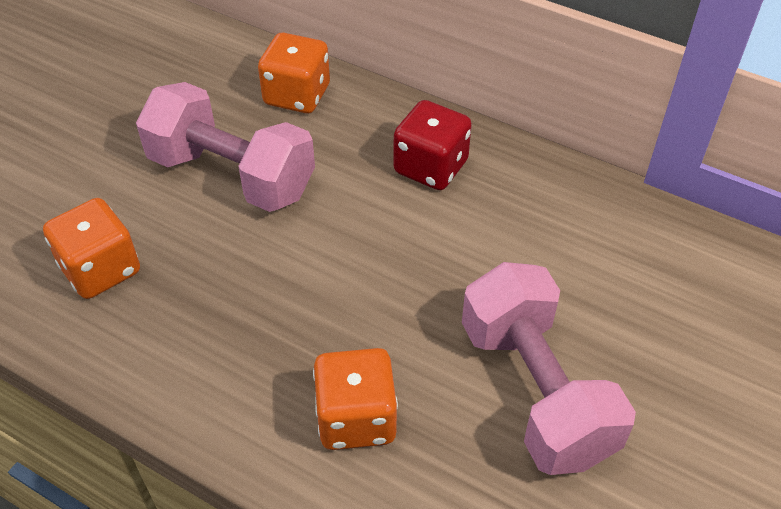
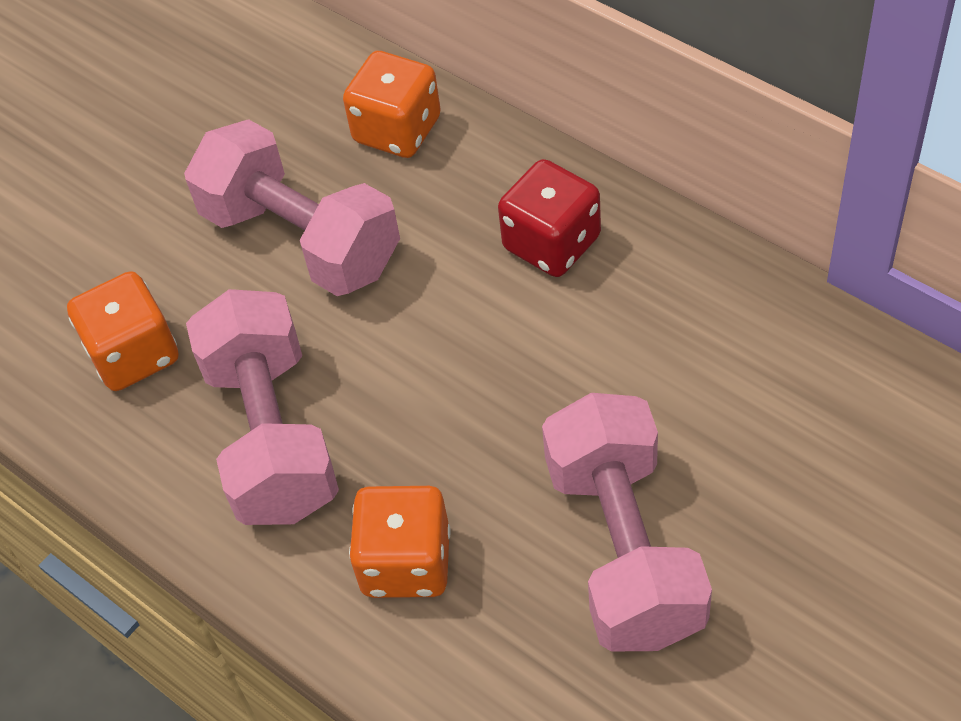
camera: 15 degrees right, 5 degrees up
none -> pink dumbbell [186,289,339,525]

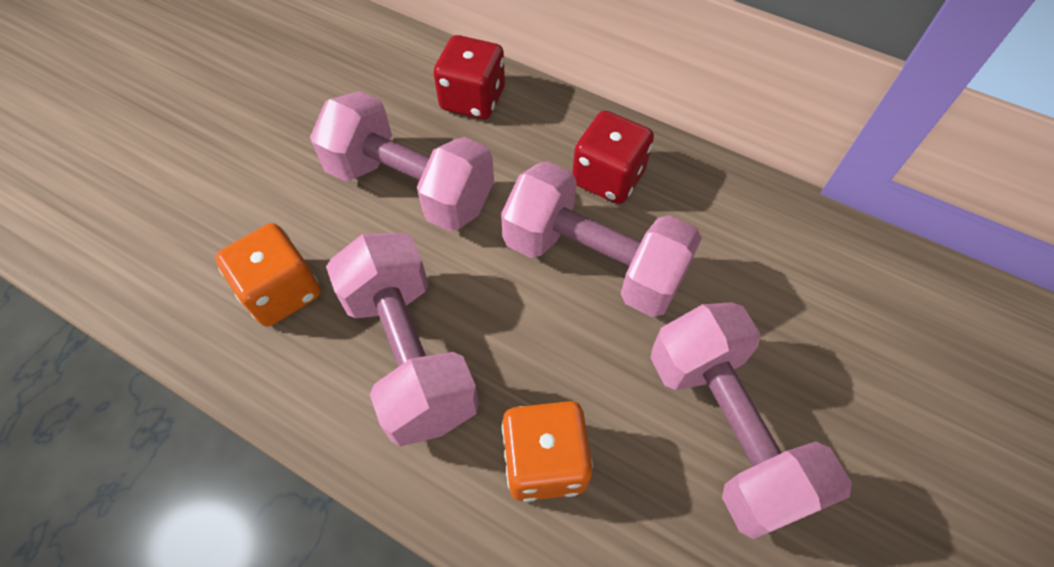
camera: 15 degrees left, 5 degrees up
orange dice [343,51,441,158] -> red dice [434,35,505,119]
none -> pink dumbbell [501,161,702,317]

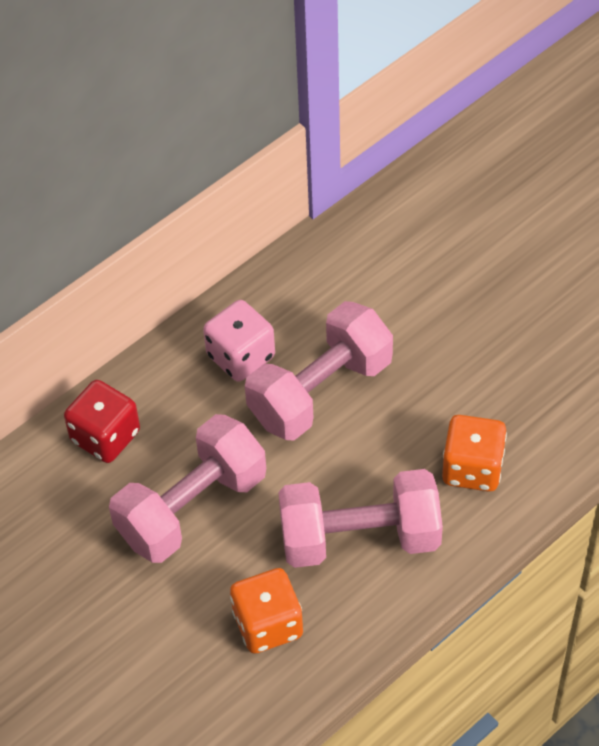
camera: 70 degrees left, 5 degrees down
red dice [572,111,654,204] -> pink dice [203,300,275,382]
pink dumbbell [651,302,852,539] -> none

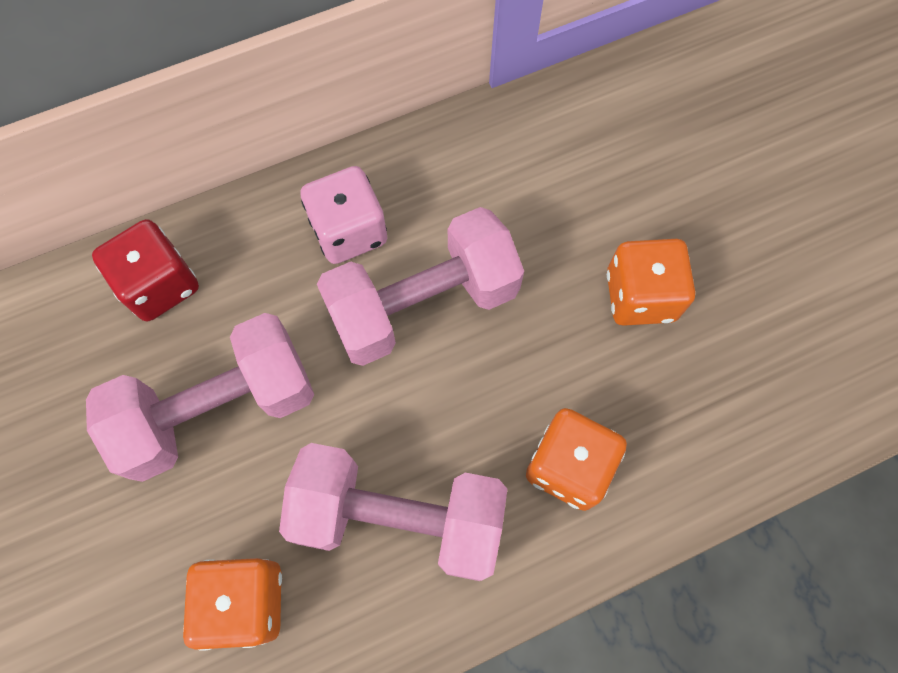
camera: 15 degrees right, 15 degrees up
none -> orange dice [607,239,695,326]

